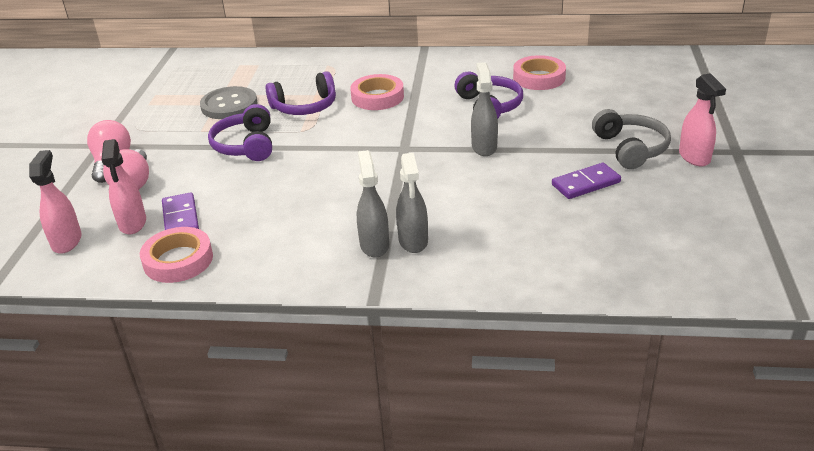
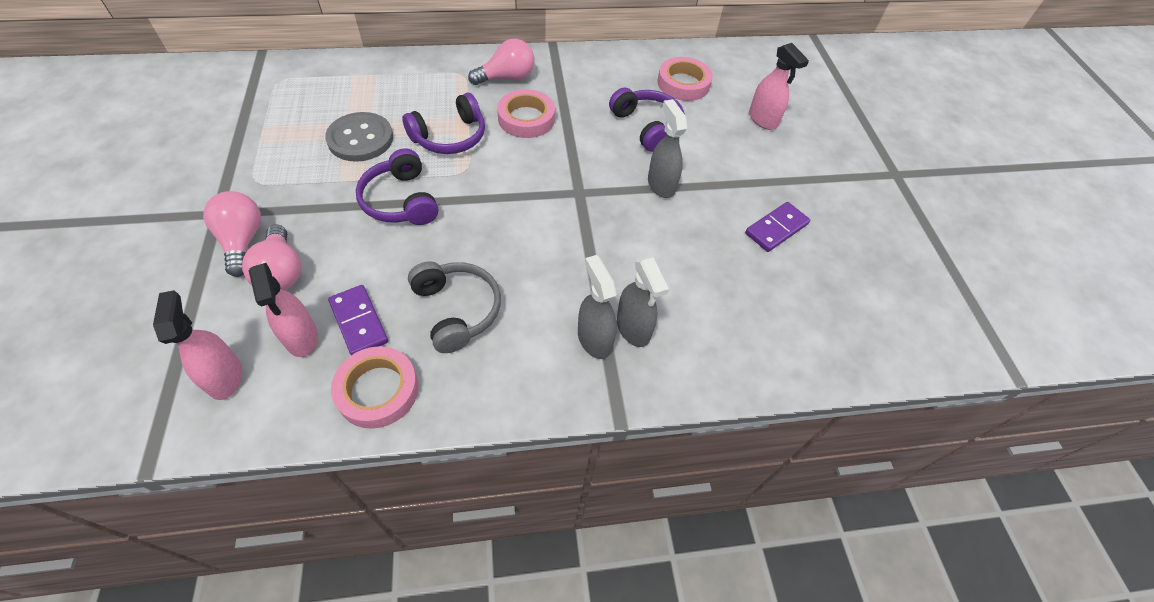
camera: 20 degrees left, 20 degrees up
grey headphones [592,109,671,169] -> grey headphones moved to [408,261,501,353]
pink spray bottle [679,73,726,167] -> pink spray bottle moved to [749,43,809,130]
none -> pink light bulb [468,39,534,85]

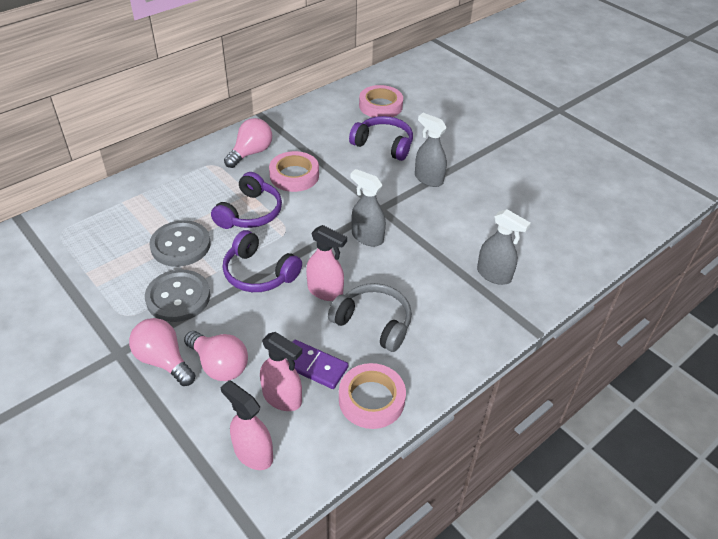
camera: 30 degrees left, 10 degrees down
grey spray bottle [578,255,617,359] -> grey spray bottle moved to [351,169,386,246]
purple domino [745,202,810,252] -> none
pink spray bottle [749,43,809,130] -> pink spray bottle moved to [306,225,347,301]
none -> grey button [145,270,210,322]

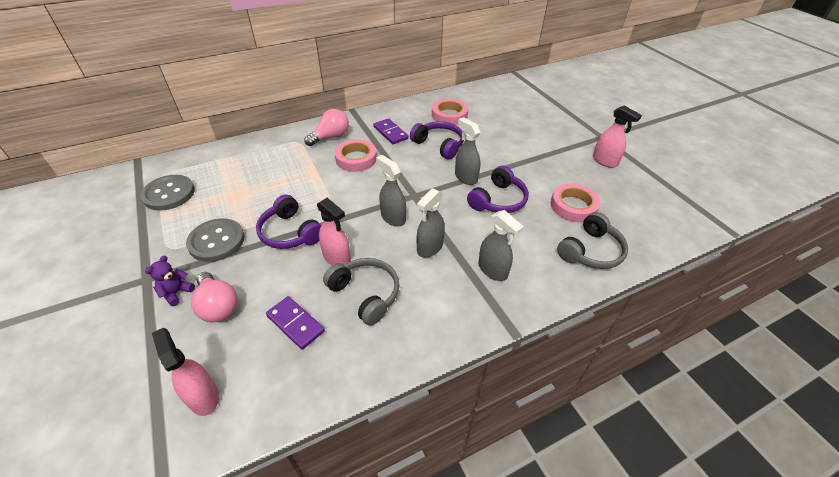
camera: 15 degrees right, 0 degrees up
pink light bulb [129,318,196,386] -> purple teddy bear [145,256,195,306]
grey button [149,220,211,267] -> grey button moved to [140,175,195,211]
purple headphones [211,172,282,229] -> purple headphones moved to [467,166,529,213]
pink spray bottle [260,332,302,411] -> pink spray bottle moved to [593,106,642,168]
pink tape [339,363,406,429] -> pink tape moved to [551,183,600,222]
none -> purple domino [373,118,408,144]
none -> grey spray bottle [417,188,445,258]
none -> grey headphones [557,212,628,269]

